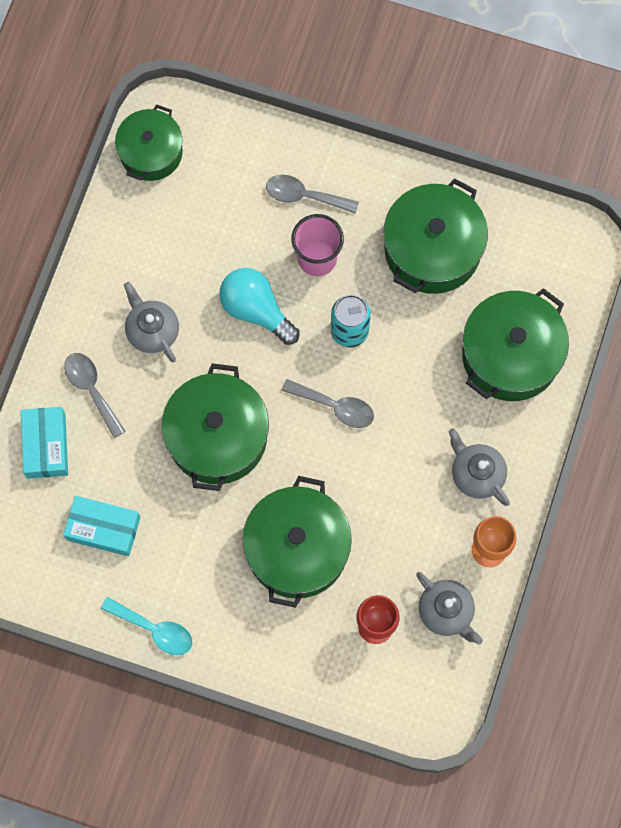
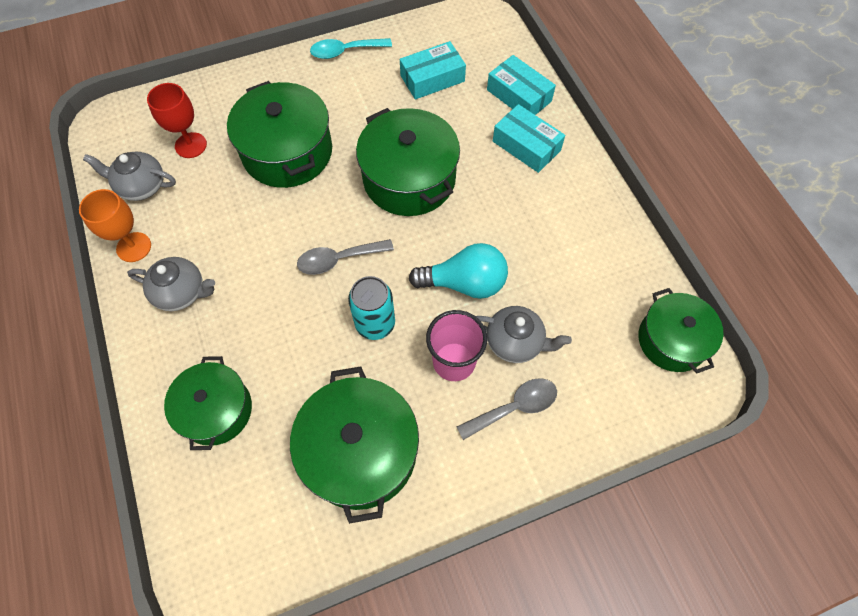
camera: 140 degrees right, 10 degrees down
grey spoon [64,353,126,438] -> turquoise box [493,104,565,173]
grey teapot [124,282,179,362] -> grey teapot moved to [476,306,572,363]
green pot [462,288,569,401] -> green pot [164,356,252,450], size x0.66

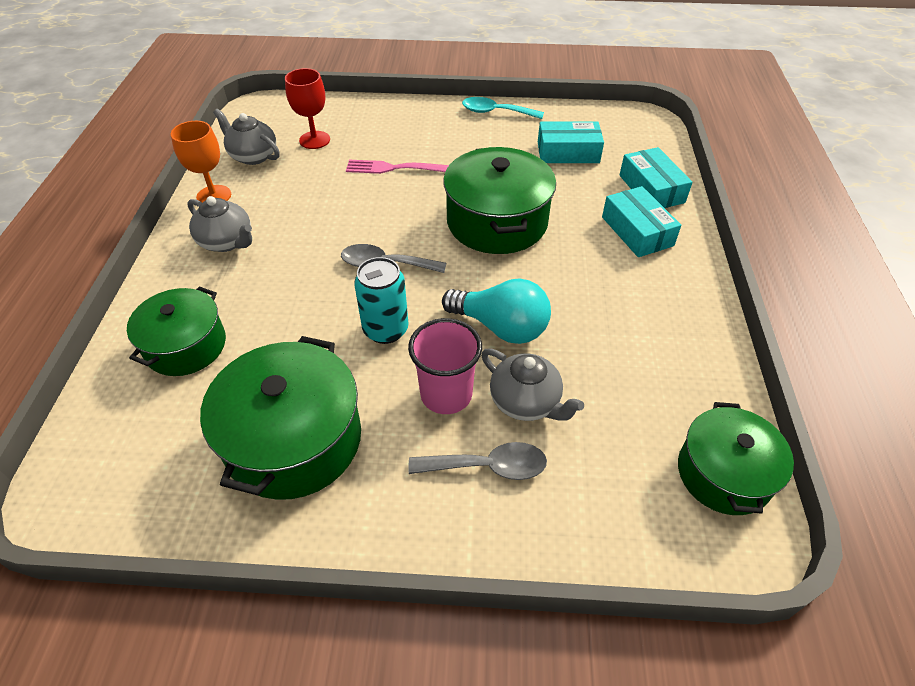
camera: 25 degrees right, 15 degrees down
green pot [227,81,332,188] -> pink fork [346,160,449,174]

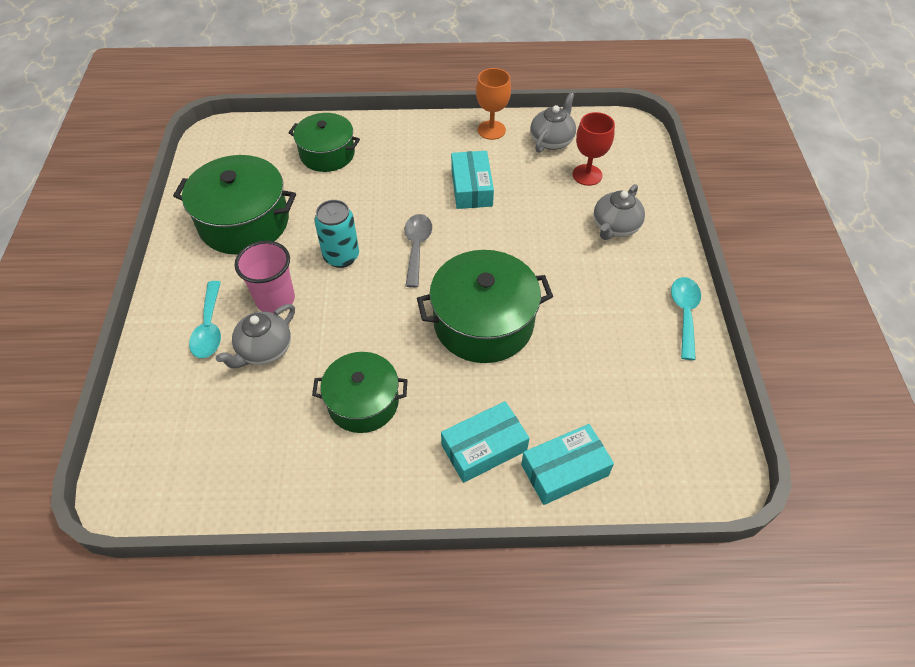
camera: 85 degrees right, 5 degrees up
grey teapot [187,196,252,252] -> grey teapot moved to [594,184,645,240]
pink fork [346,160,449,174] -> none
grey spoon [408,442,547,480] -> turquoise spoon [189,281,221,358]
turquoise light bulb [442,278,551,344] -> none
turquoise box [538,121,604,163] -> turquoise box moved to [451,151,494,209]
green pot [678,402,794,515] -> green pot moved to [312,352,407,433]

